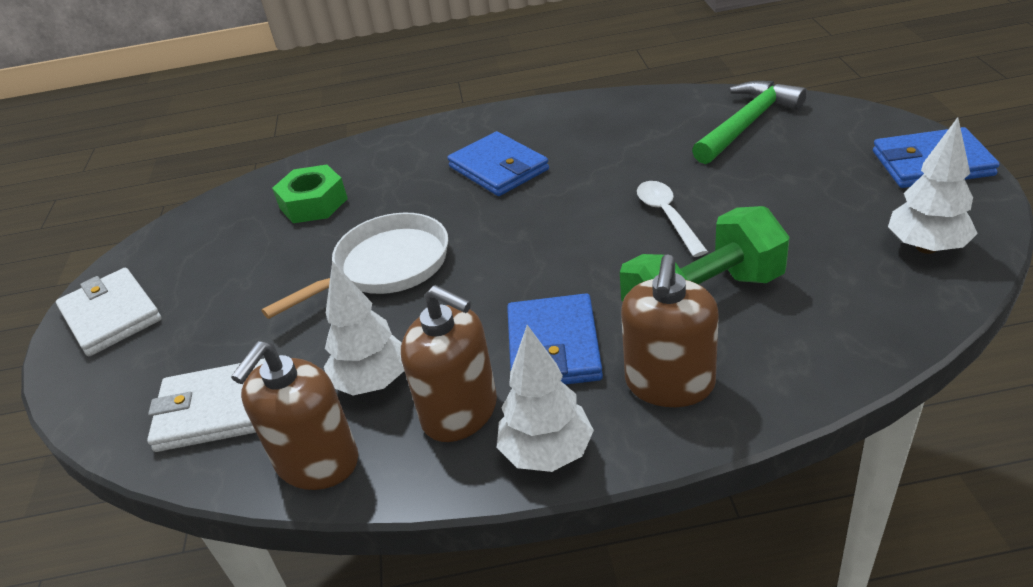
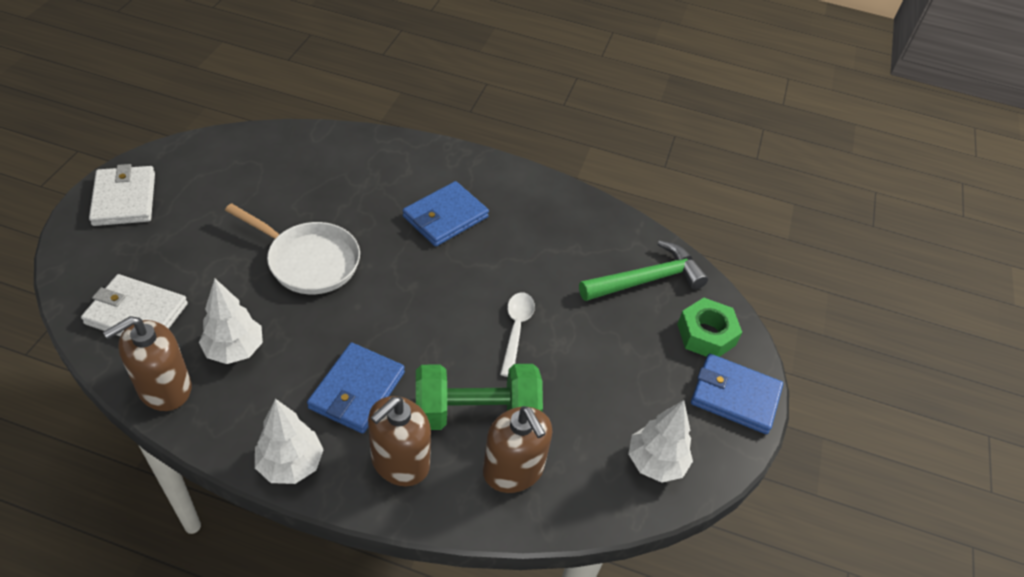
camera: 15 degrees right, 10 degrees up
white pan [261,213,448,319] -> white pan turned 45 degrees clockwise [225,203,360,294]
green nut [272,165,348,223] -> green nut moved to [677,298,742,357]
brown soap dispenser [401,285,497,442] -> brown soap dispenser moved to [483,406,552,493]
blue wallet [447,131,549,196] -> blue wallet turned 60 degrees clockwise [403,181,489,246]

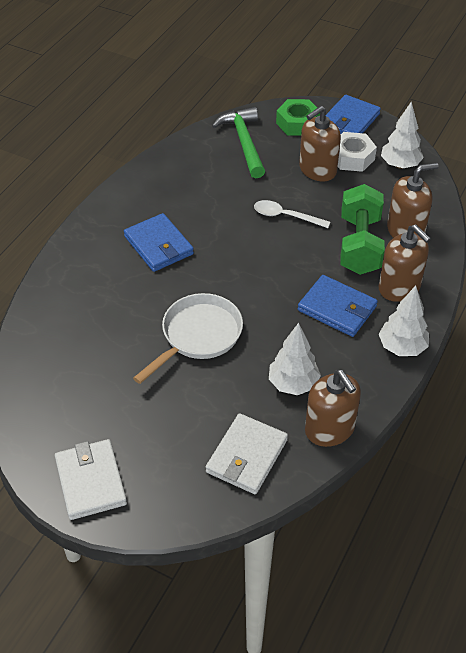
camera: 75 degrees left, 0 degrees up
white wallet [89,164,155,226] -> white wallet turned 75 degrees clockwise [55,439,127,520]
none -> brown soap dispenser [299,106,341,181]
none -> white nut [338,132,377,172]

